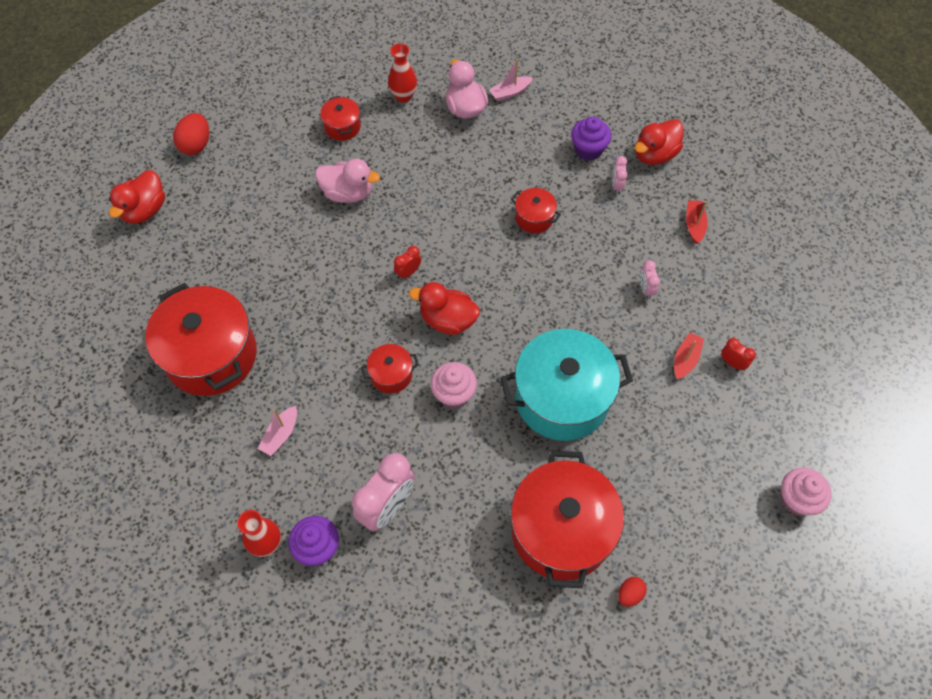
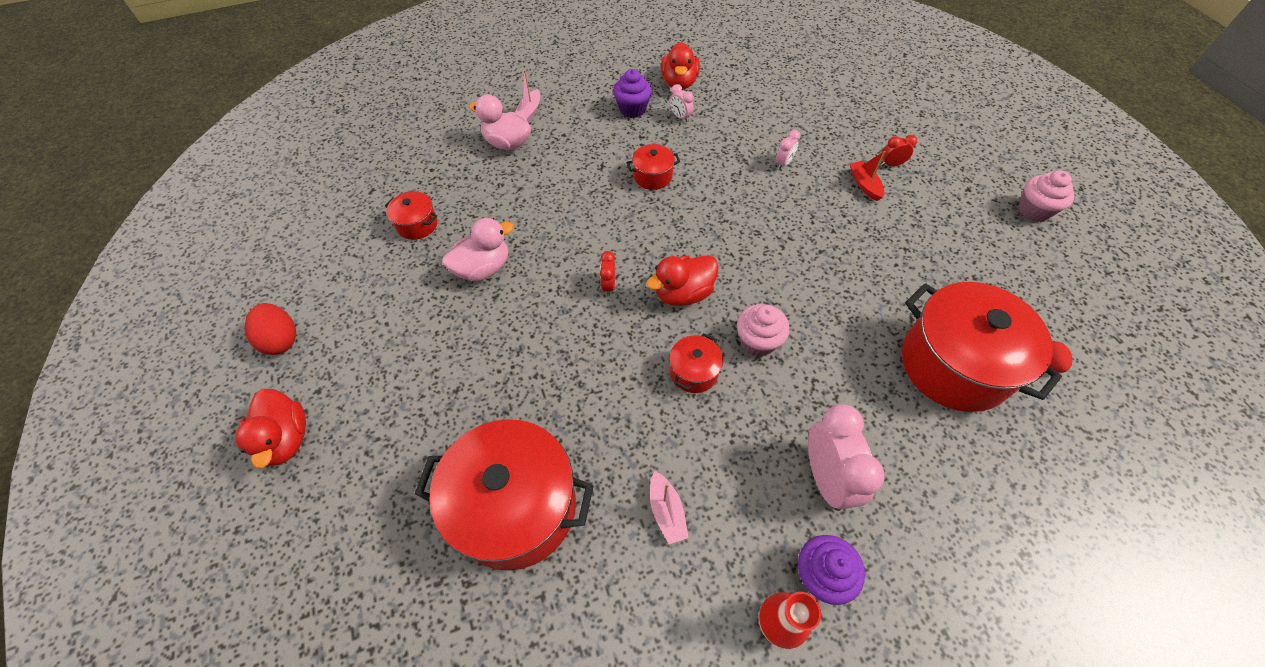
camera: 45 degrees left, 5 degrees down
red vase [388,43,417,103] -> none
turquoise pot [500,329,633,441] -> none
pink clock [640,260,660,299] -> pink clock turned 90 degrees counterclockwise [776,130,800,169]
red boat [686,200,708,244] -> none

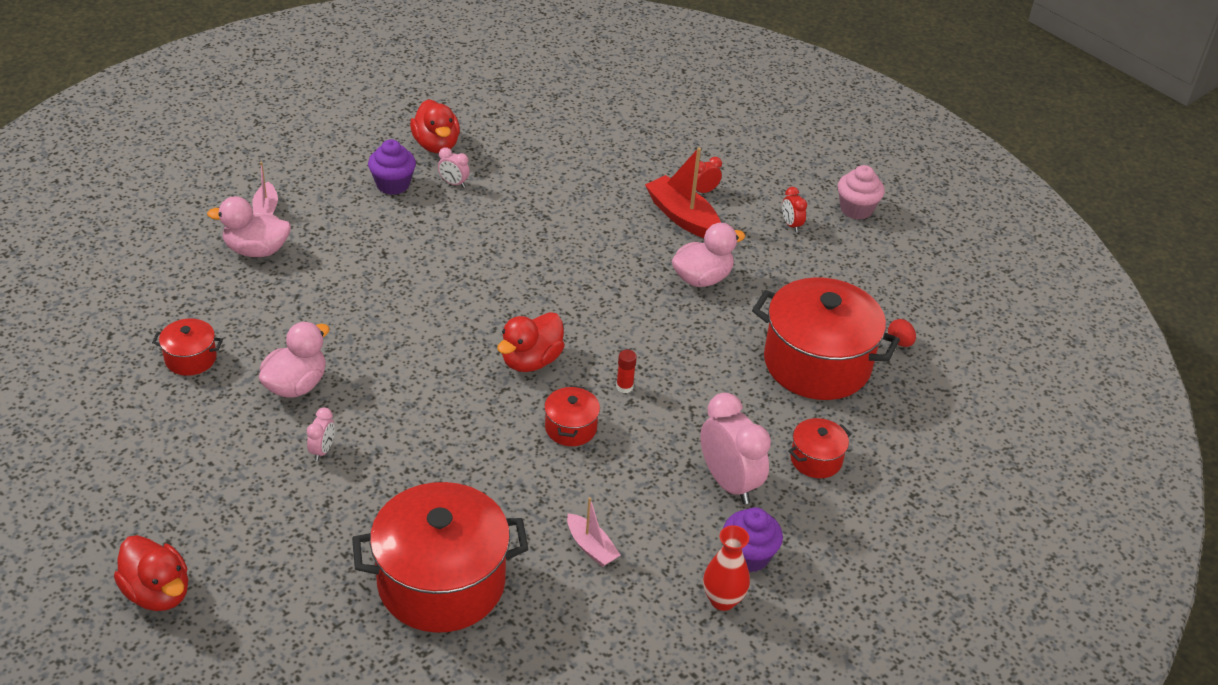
camera: 25 degrees left, 15 degrees down
red egg [245,303,296,355] -> none
red clock [600,251,615,296] -> red clock moved to [782,187,807,232]
red pot [626,144,680,190] -> red pot moved to [788,418,851,478]
pink cupcake [737,304,790,357] -> red glue stick [616,349,637,393]
pink clock [776,130,800,169] -> pink clock moved to [307,408,335,461]
red boat [850,151,886,201] -> red boat [645,147,721,238], size x1.71
none -> pink duck [672,223,745,287]

